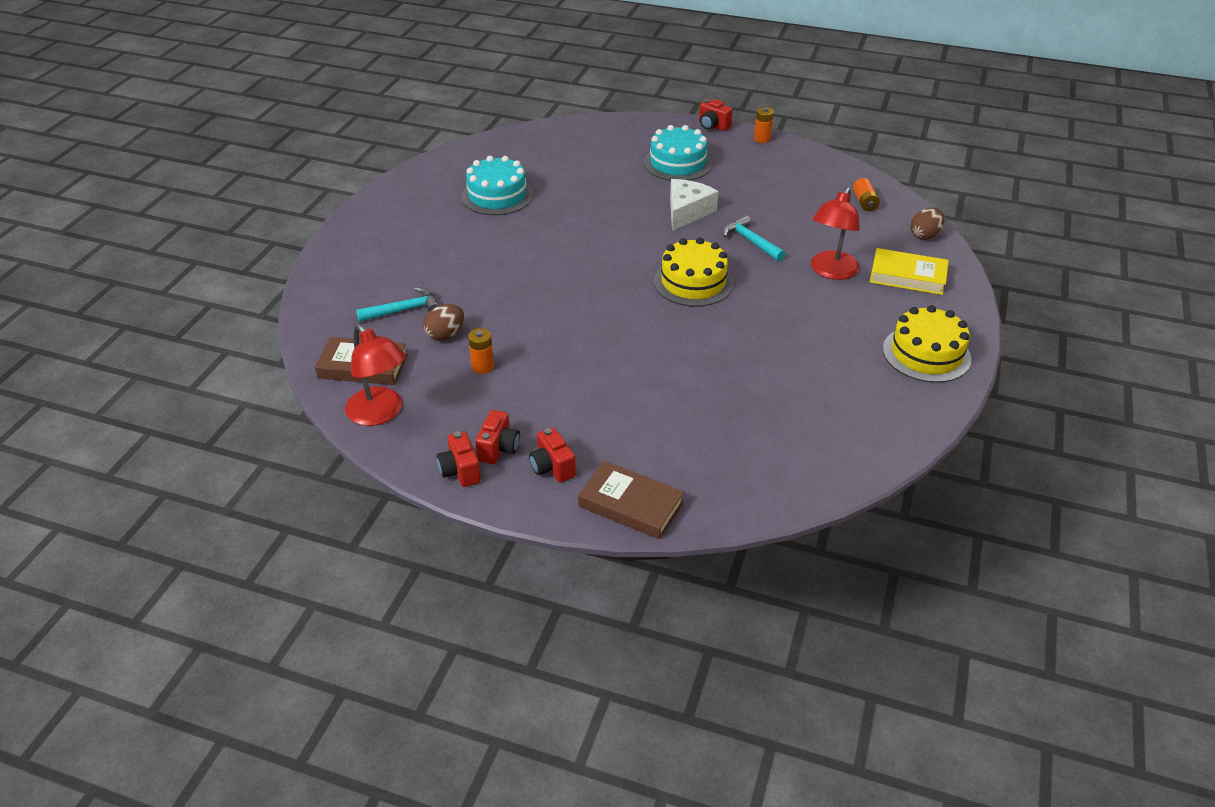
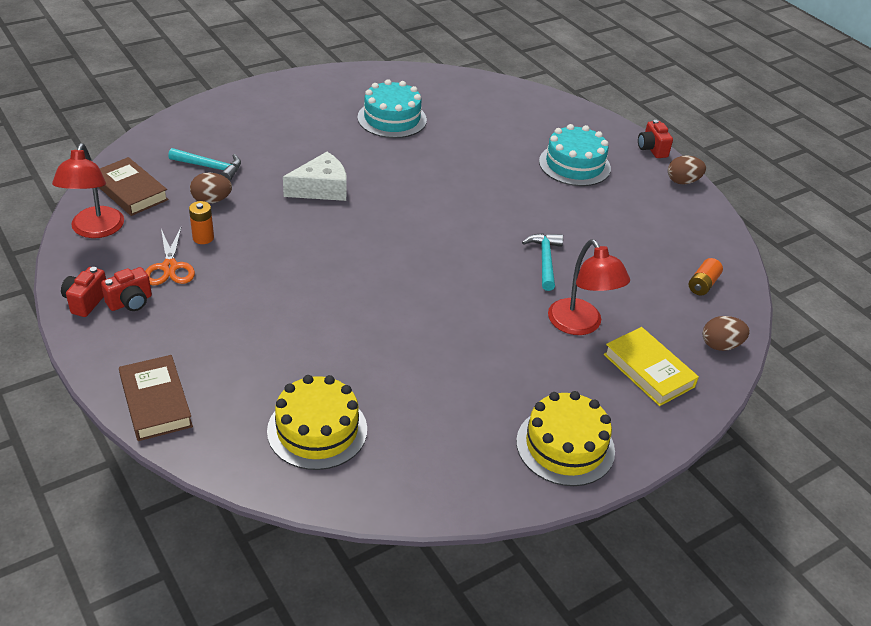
camera: 35 degrees right, 0 degrees up
red camera [529,428,576,483] -> none
yellow cake [654,237,733,307] -> yellow cake moved to [267,375,367,470]
white cheese [670,179,719,231] -> white cheese moved to [283,152,347,201]
orange battery [754,107,774,143] -> brown egg [668,155,706,184]
red lamp [811,187,860,280] -> red lamp turned 90 degrees counterclockwise [548,239,630,335]
none -> orange scissors [145,228,195,285]

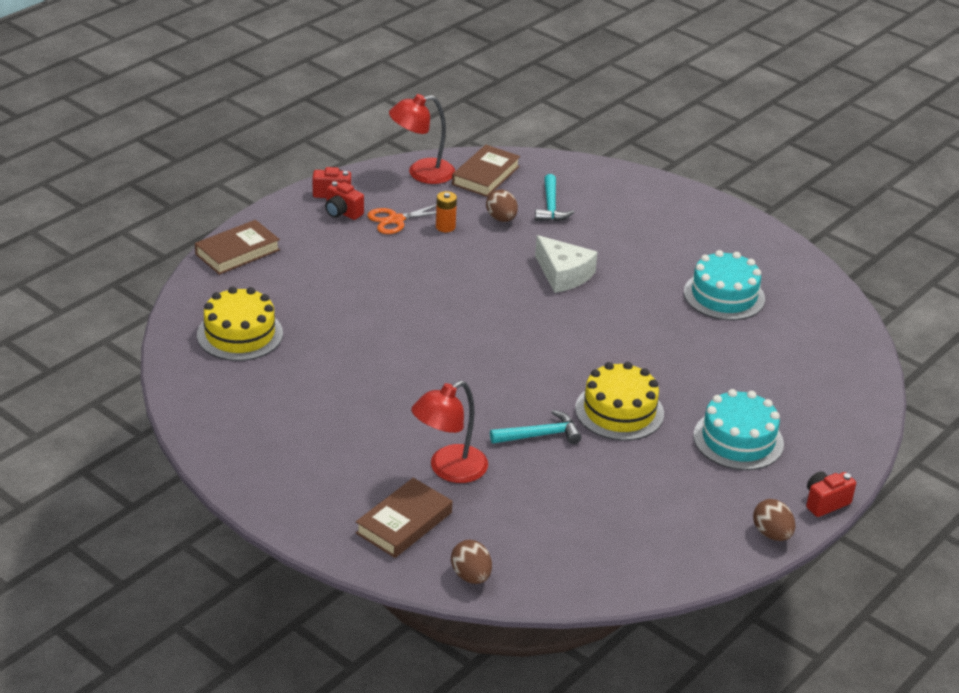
camera: 75 degrees right, 5 degrees down
yellow cake [516,391,615,486] -> yellow cake moved to [575,362,664,441]
yellow book [604,327,699,406] -> brown book [356,478,452,558]
orange battery [689,258,723,295] -> none

